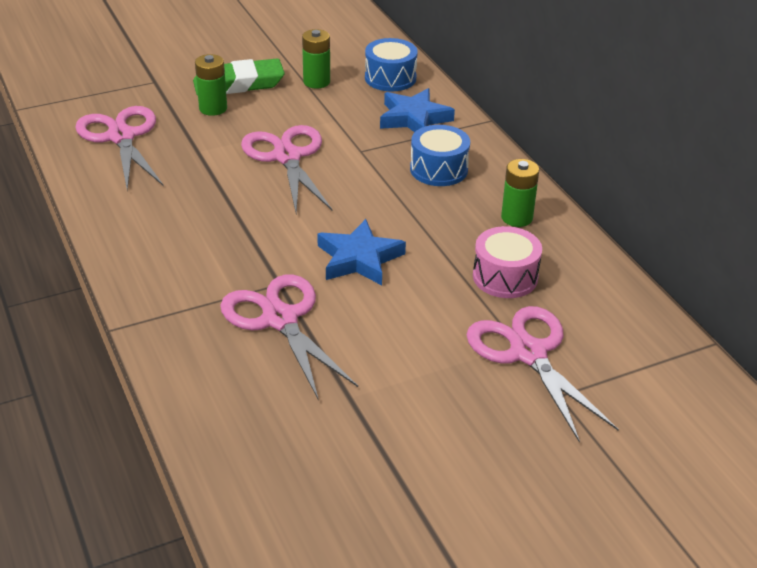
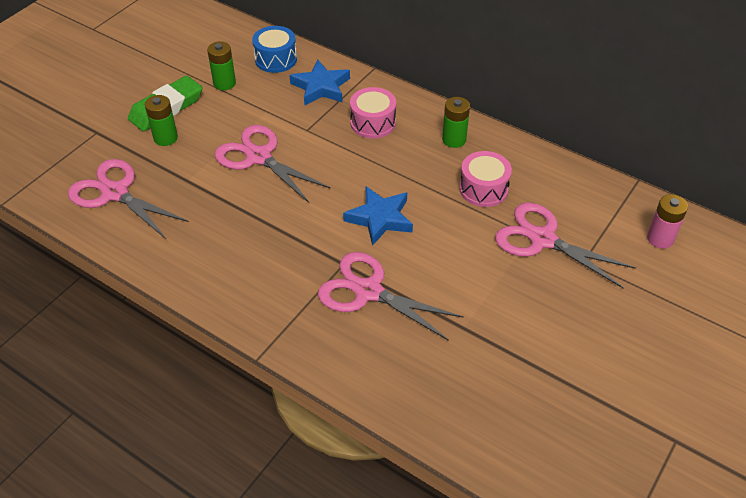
camera: 30 degrees left, 10 degrees up
blue drum [410,125,470,186] -> pink drum [350,87,396,139]
none -> pink battery [647,194,688,249]

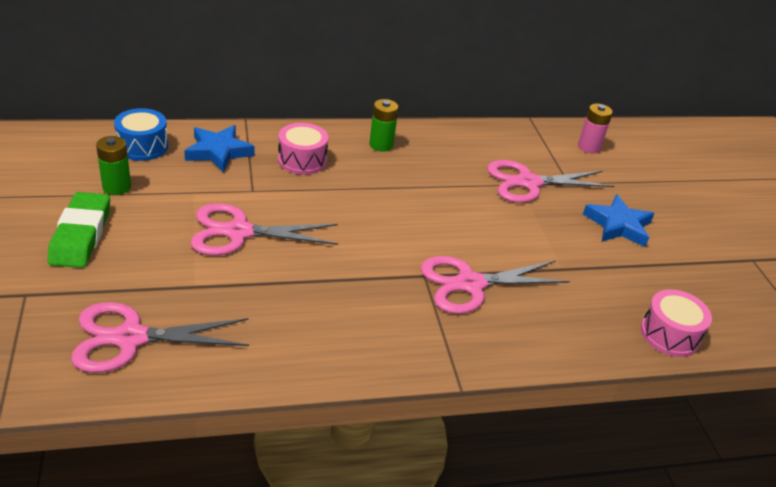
camera: 50 degrees left, 10 degrees down
green battery [145,95,178,146] -> none
blue star [343,186,413,246] -> blue star moved to [583,194,655,247]
pink drum [459,151,512,207] -> pink drum moved to [641,289,712,357]

